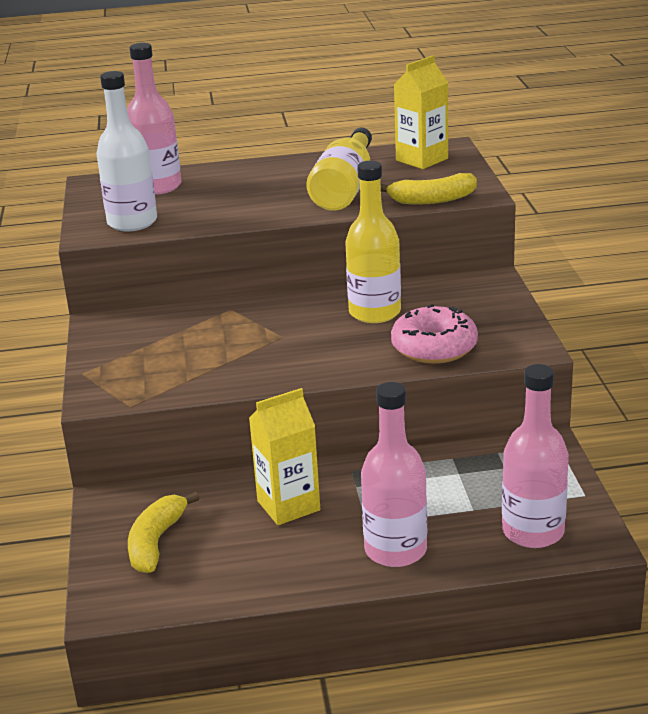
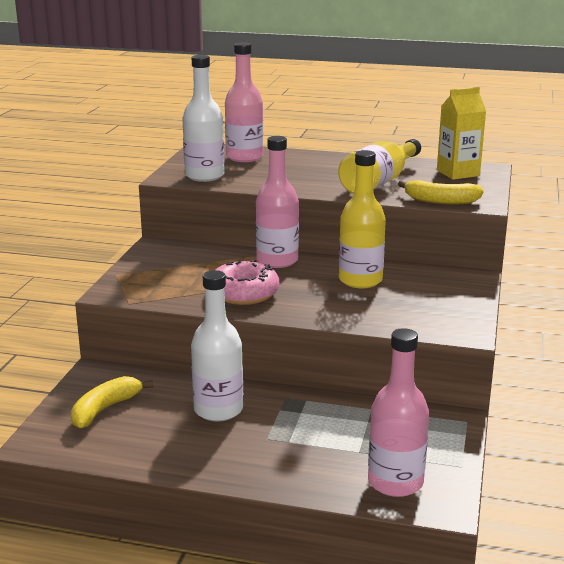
camera: 20 degrees right, 5 degrees down
yellow carton [249,388,320,525] -> white bottle [191,270,243,422]
pink bottle [361,382,427,567] -> pink bottle moved to [256,136,299,268]
pink donut [391,304,478,364] -> pink donut moved to [216,260,279,305]

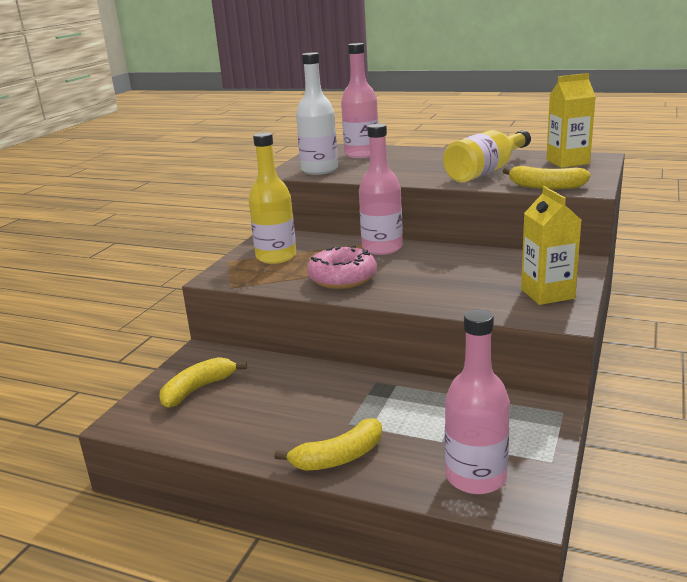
camera: 10 degrees right, 0 degrees up
white bottle [191,270,243,422] -> none
yellow bottle [339,150,386,288] -> yellow bottle moved to [249,132,296,264]
none -> yellow banana [274,418,382,471]
none -> yellow carton [521,186,581,305]

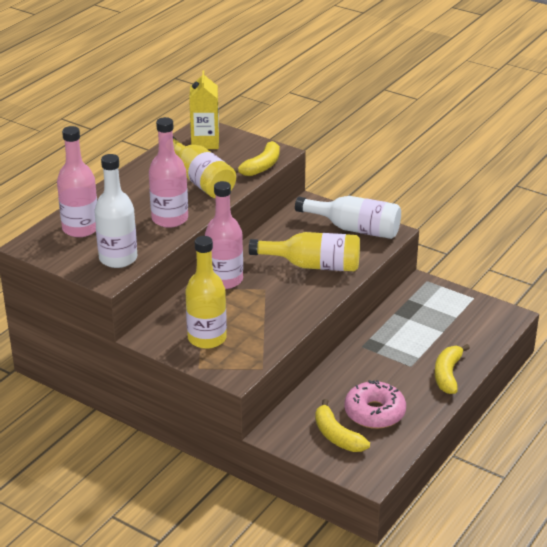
camera: 80 degrees left, 10 degrees up
yellow banana [274,418,382,471] -> yellow banana turned 150 degrees counterclockwise [435,344,470,394]
pink donut [307,246,377,289] -> pink donut moved to [344,380,406,429]
pink bottle [445,309,510,494] -> pink bottle moved to [149,117,188,228]
yellow carton [521,186,581,305] -> white bottle [295,196,401,239]
none -> yellow bottle [249,232,360,271]

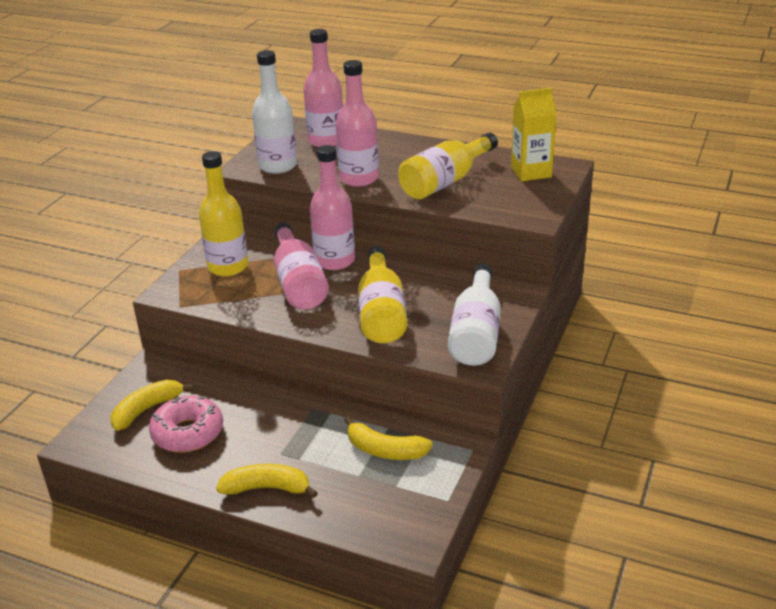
camera: 80 degrees right, 0 degrees up
yellow banana [233,141,280,176] -> yellow banana moved to [344,416,433,460]
none -> pink bottle [274,222,329,309]

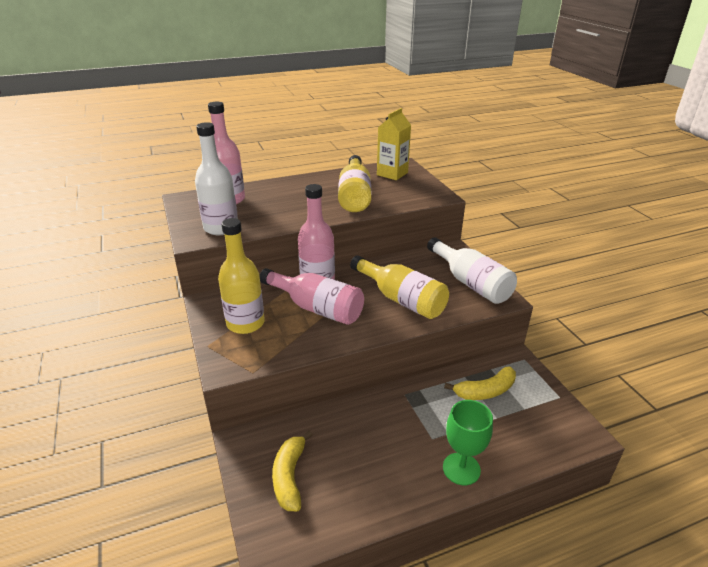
camera: 45 degrees left, 0 degrees up
pink donut [149,396,223,453] -> none
yellow banana [216,464,318,498] -> green goblet [443,400,493,485]
pink bottle [335,60,379,187] -> none

